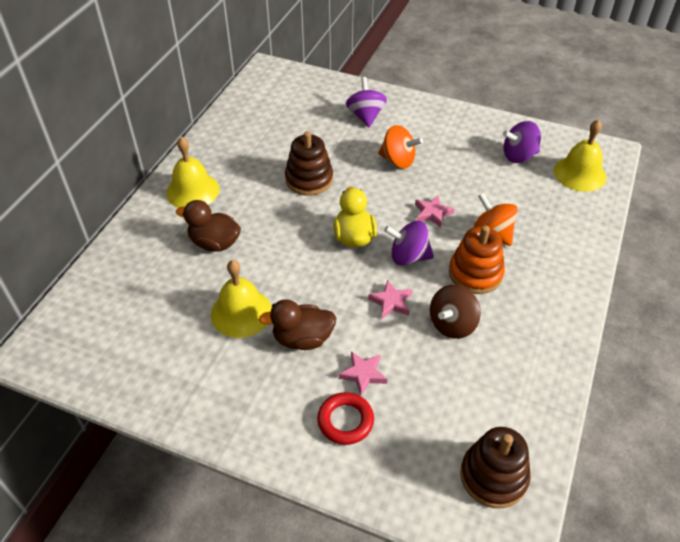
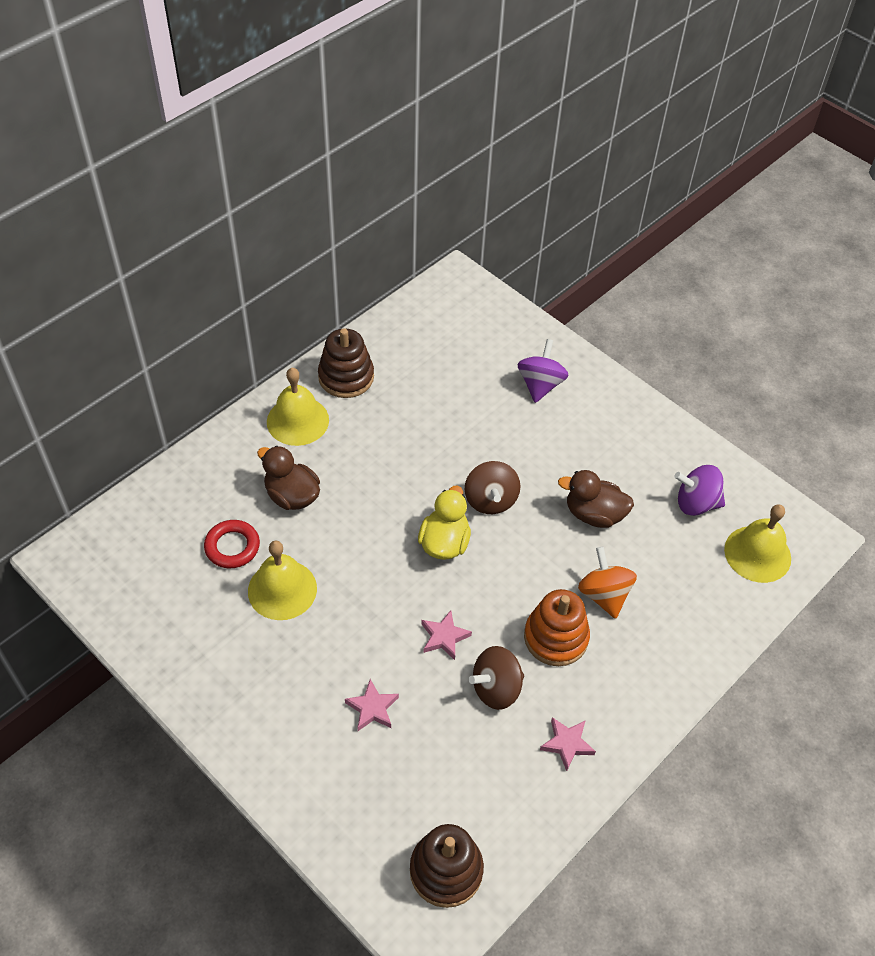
camera: 20 degrees right, 5 degrees up
brown duck [259,299,336,350] -> brown duck moved to [558,470,634,528]
brown stacking toy [285,131,333,196] -> brown stacking toy moved to [318,328,374,398]
red ring [317,392,374,445] -> red ring moved to [204,520,260,568]
orange spinning top [378,125,423,169] -> none
purple spinning top [384,220,434,265] -> none
pink star [415,195,454,228] -> pink star moved to [540,717,596,771]
none -> brown spinning top [464,461,520,514]

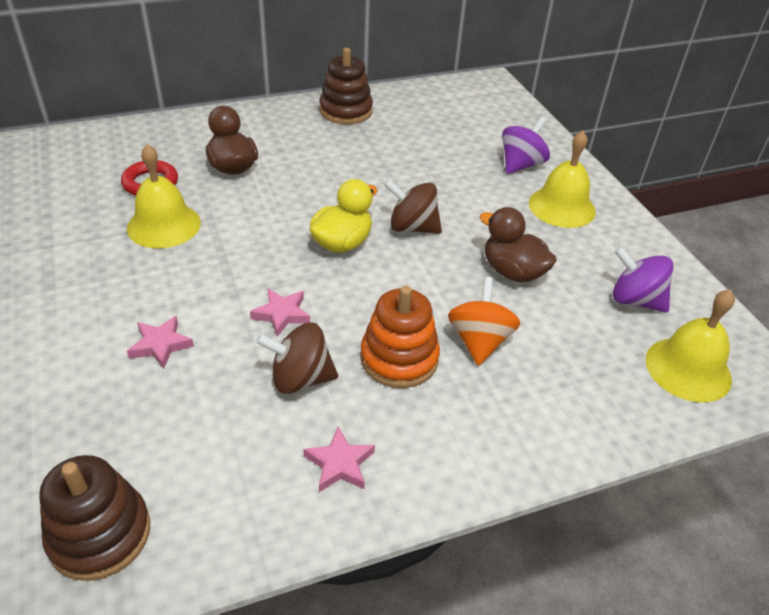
camera: 25 degrees right, 10 degrees down
yellow bell [267,368,329,446] -> yellow bell moved to [529,131,596,228]
brown spinning top [464,461,520,514] -> brown spinning top turned 90 degrees clockwise [384,179,442,234]

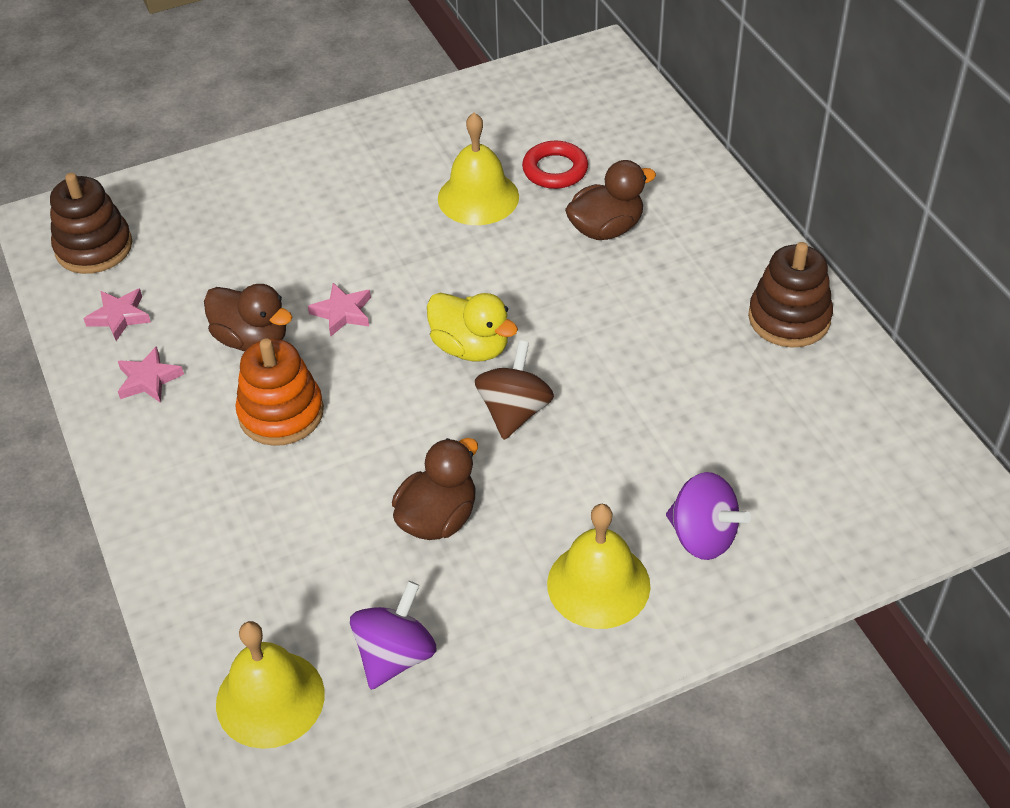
camera: 90 degrees right, 5 degrees up
pink star [127,316,194,369] -> pink star moved to [84,288,151,341]
brown spinning top [256,322,338,394] -> brown duck [204,284,292,351]
orange spinning top [448,277,520,366] -> none

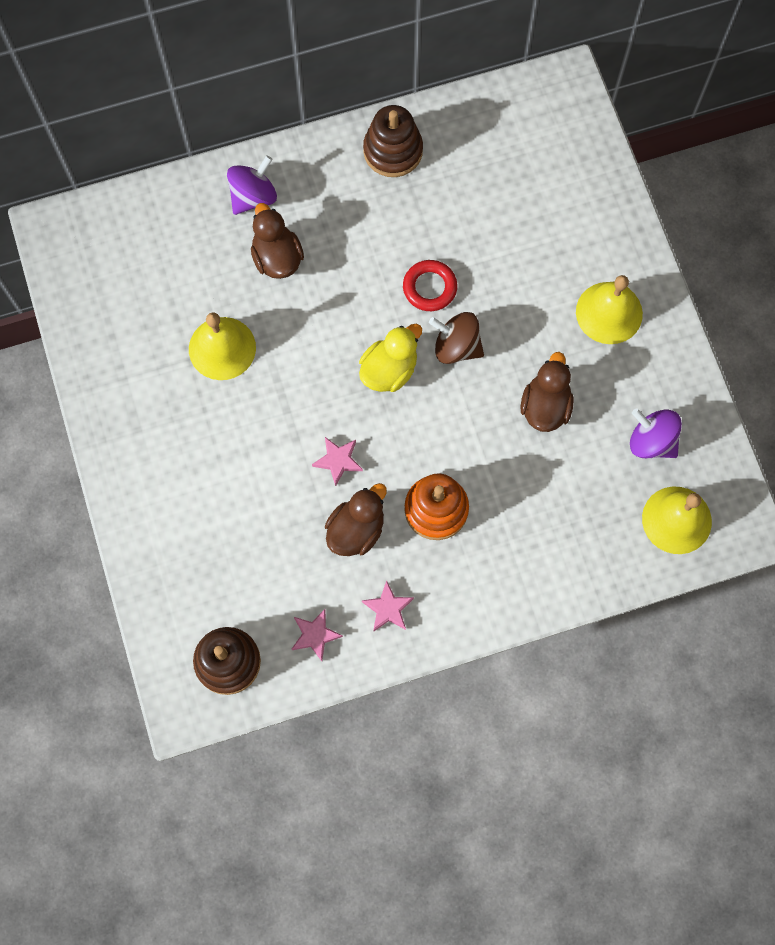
camera: 85 degrees left, 25 degrees up
brown duck [392,438,478,540] -> brown duck turned 60 degrees clockwise [520,352,574,432]
red ring [522,141,588,189] -> red ring moved to [403,260,457,311]
purple spinning top [666,472,751,560] -> purple spinning top moved to [227,155,277,215]

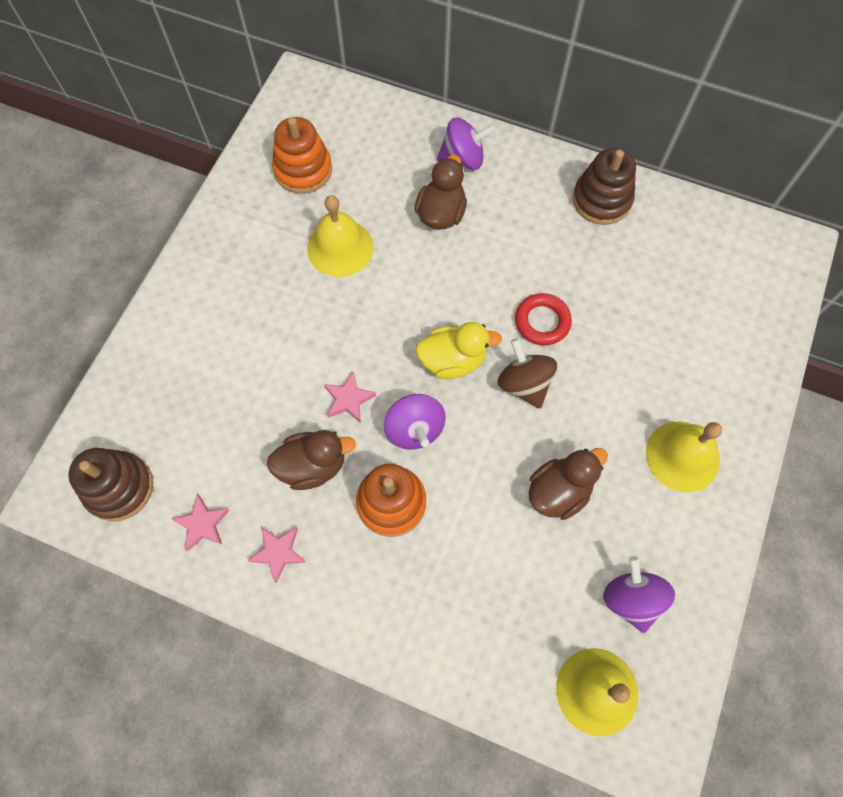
camera: 40 degrees right, 5 degrees down
none -> orange stacking toy [272,117,332,194]
none -> purple spinning top [384,394,446,450]

